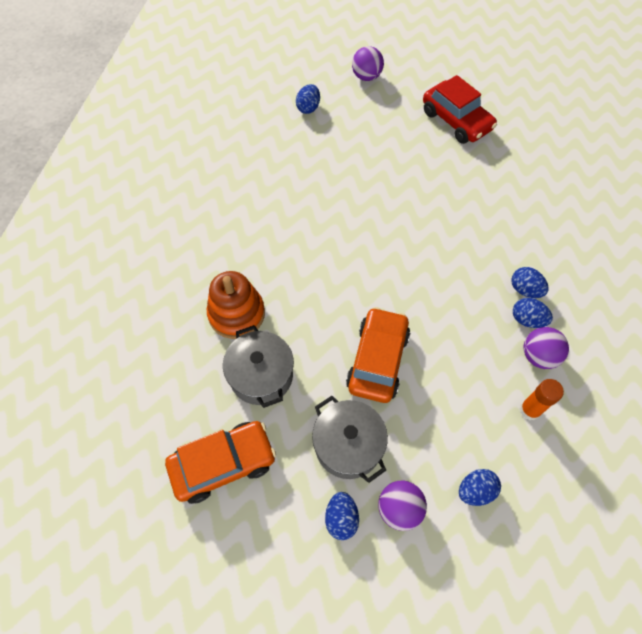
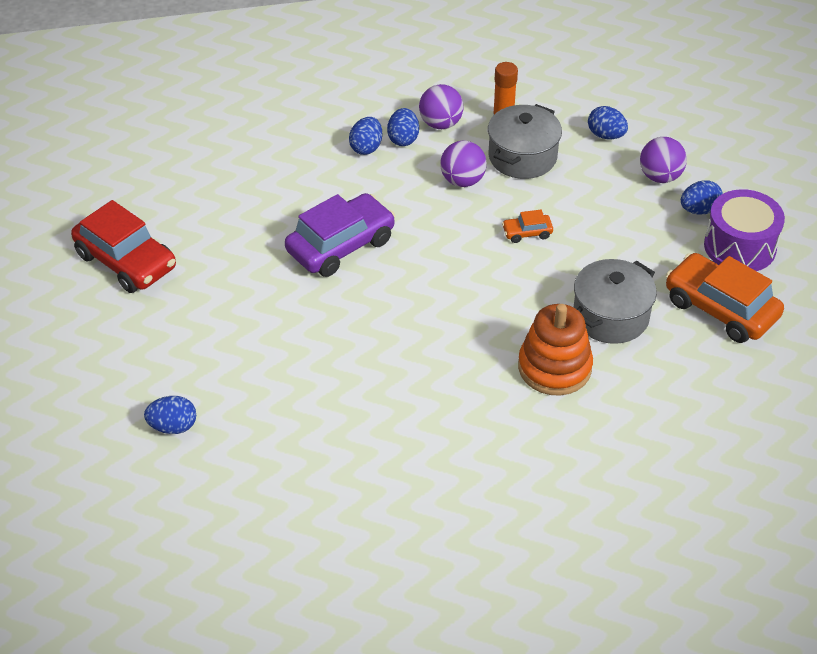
camera: 115 degrees left, 15 degrees down
grey pot [312,396,388,483] -> grey pot moved to [488,104,562,179]
orange car [346,307,410,403] -> orange car [502,210,553,243], size x0.45
purple ball [352,46,384,81] -> purple ball moved to [440,140,487,187]
red car [423,75,497,144] -> red car turned 105 degrees clockwise [71,200,176,293]
none -> purple car [285,193,395,277]
none -> purple drum [704,189,785,271]

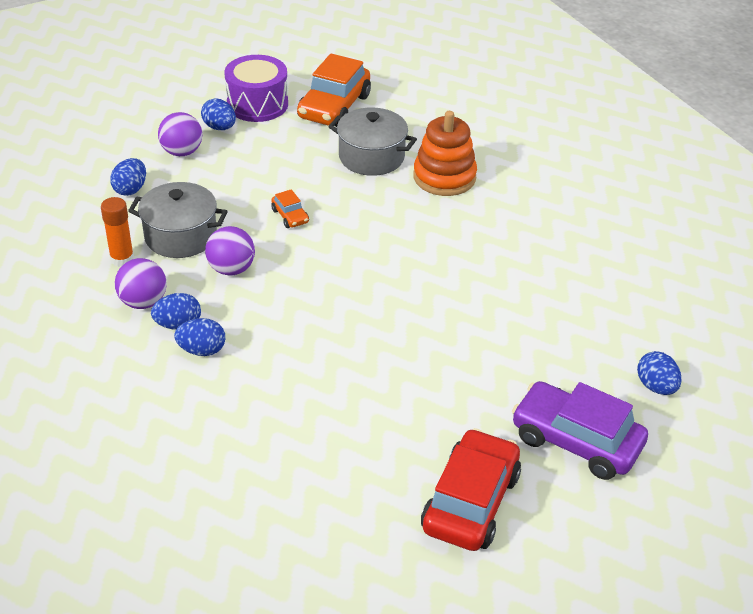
camera: 110 degrees left, 5 degrees down
purple car [285,193,395,277] -> purple car moved to [512,381,648,480]

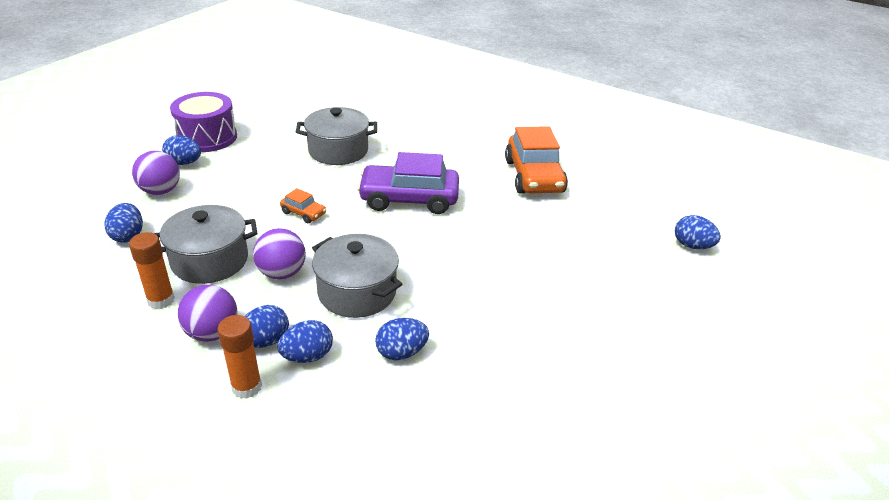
camera: 30 degrees left, 5 degrees down
orange car [297,54,371,127] -> orange car moved to [505,126,568,194]
orange stacking toy [413,111,477,196] -> none
red car [421,428,521,551] -> none
purple car [512,381,648,480] -> purple car moved to [357,152,459,214]
none -> orange glue stick [217,315,262,399]
none -> grey pot [312,234,402,318]
none -> blue egg [375,318,429,360]

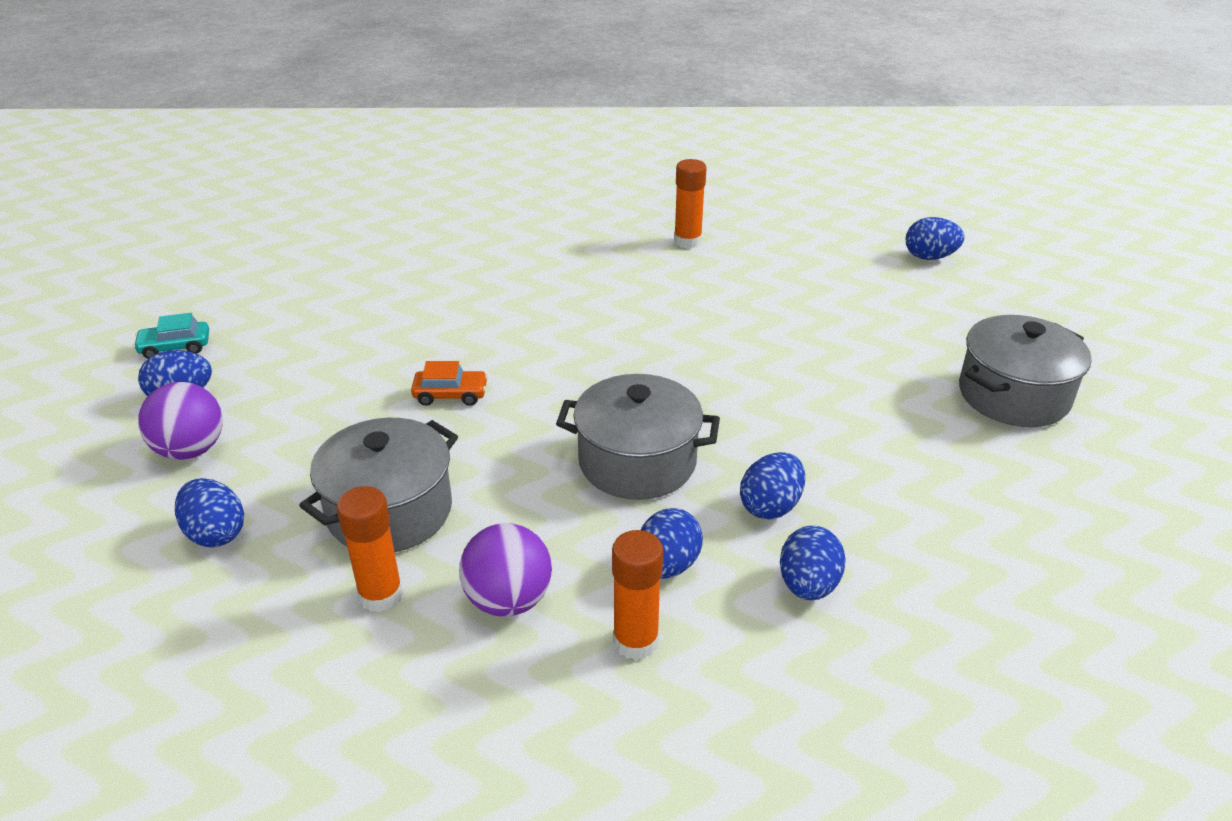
camera: 30 degrees left, 0 degrees up
purple drum [170,92,237,152] -> turquoise car [133,313,209,359]
blue egg [245,305,289,348] -> blue egg moved to [780,526,846,600]
purple ball [253,228,306,279] -> none
grey pot [296,107,377,165] -> grey pot moved to [959,315,1091,427]
purple car [357,152,459,214] -> none
orange car [505,126,568,194] -> orange glue stick [674,159,707,248]

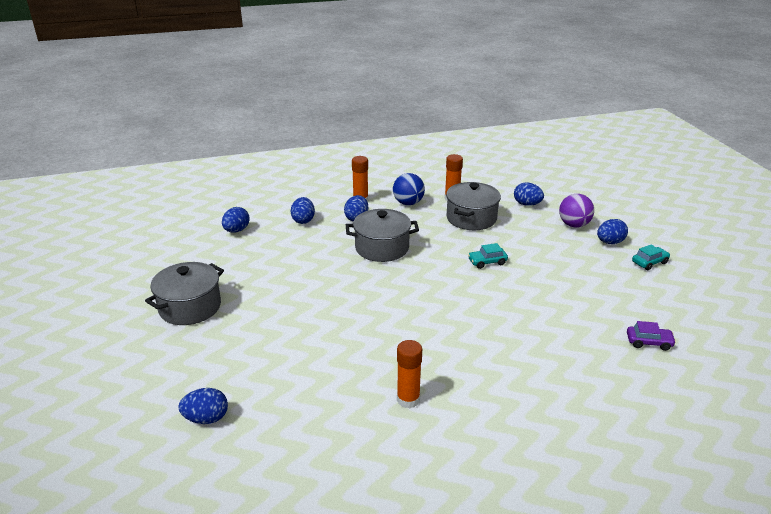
camera: 165 degrees right, 5 degrees down
orange car [411,361,488,406] -> turquoise car [468,243,508,269]
purple ball [459,523,552,617] -> blue ball [393,173,425,205]
blue egg [740,452,805,519] -> blue egg moved to [222,207,250,233]
none -> purple car [627,321,676,351]

